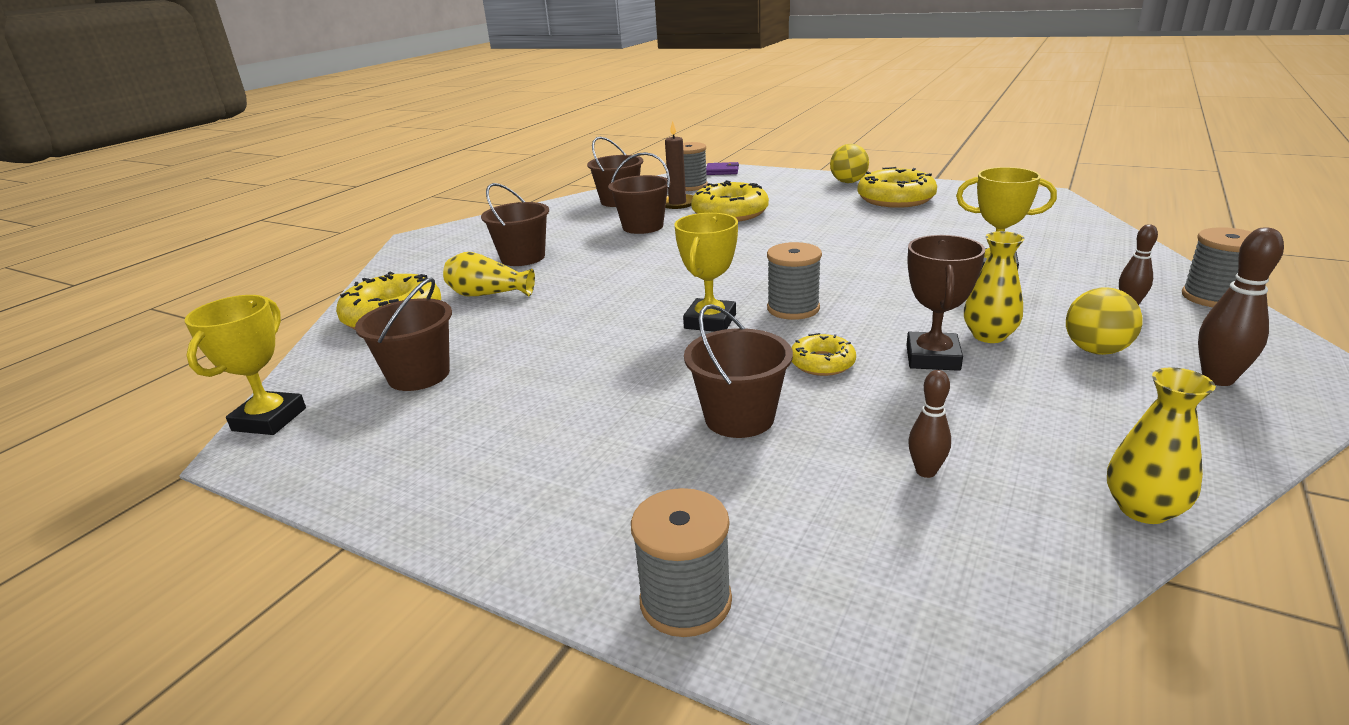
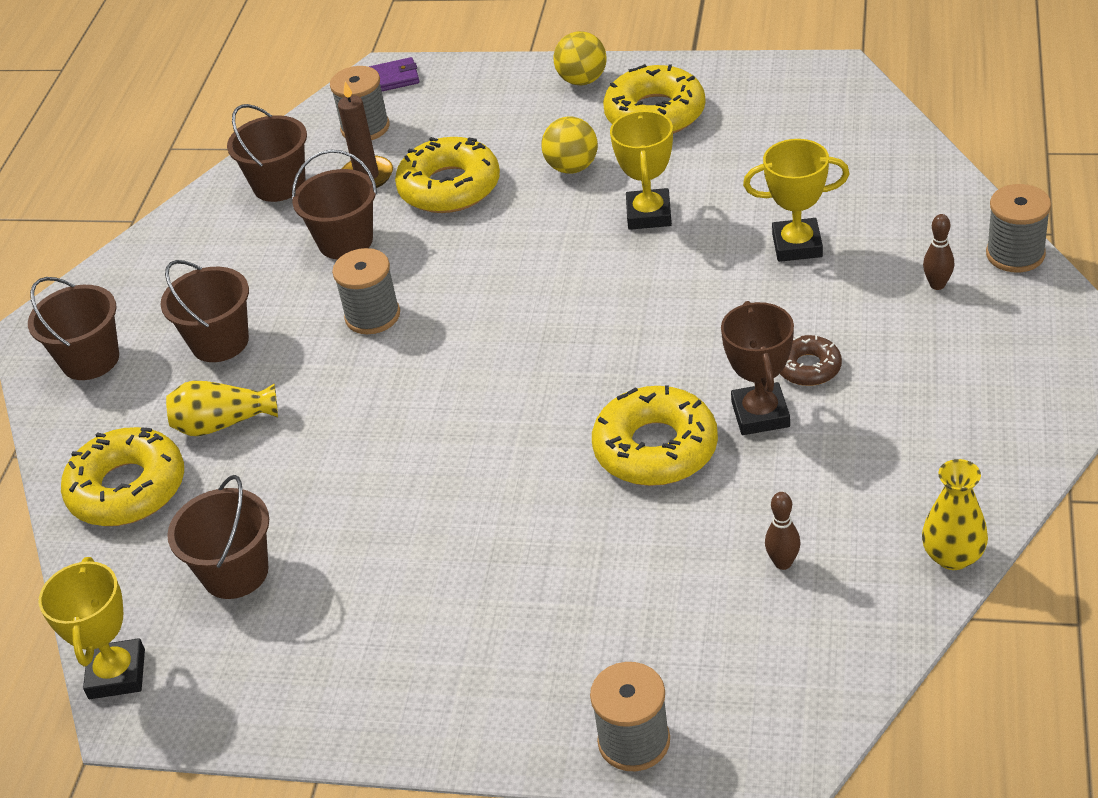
camera: 15 degrees left, 15 degrees up
yellow trophy [675,213,738,332] -> yellow trophy moved to [610,110,673,230]
brown bucket [684,304,793,438] -> brown bucket moved to [28,277,119,380]
grey spool [767,242,822,320] -> grey spool moved to [332,248,400,334]
yellow donut [792,333,856,376] -> yellow donut [592,385,718,486], size x1.85
yellow vase [964,231,1025,343] -> brown donut [780,335,842,386]
yellow ball [1066,287,1143,355] -> yellow ball moved to [541,116,598,174]
brown bowling pin [1198,227,1284,386] -> none

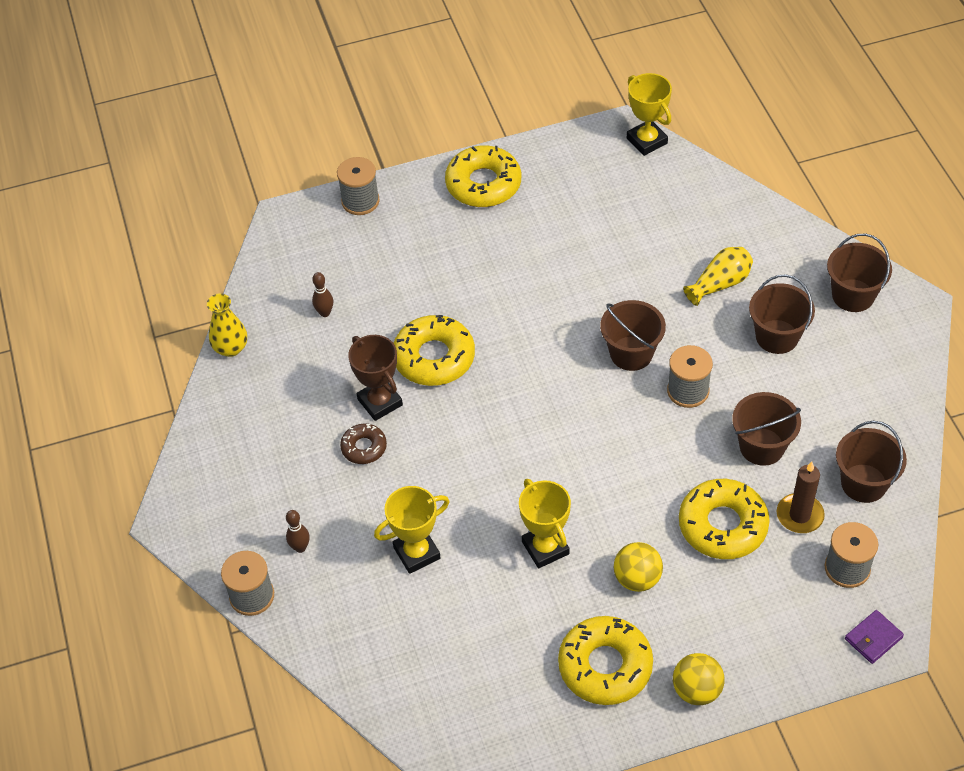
camera: 150 degrees right, 10 degrees up
yellow donut [61,427,184,526] -> yellow donut moved to [445,146,521,207]
brown bucket [167,475,269,599] -> brown bucket moved to [600,300,666,371]

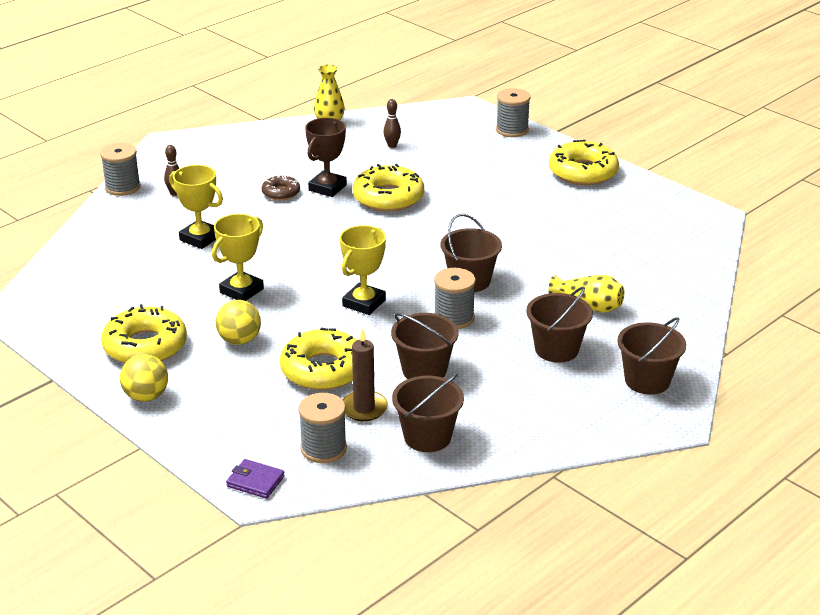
camera: 60 degrees right, 20 degrees down
yellow trophy [627,73,672,156] -> yellow trophy moved to [340,225,386,315]

